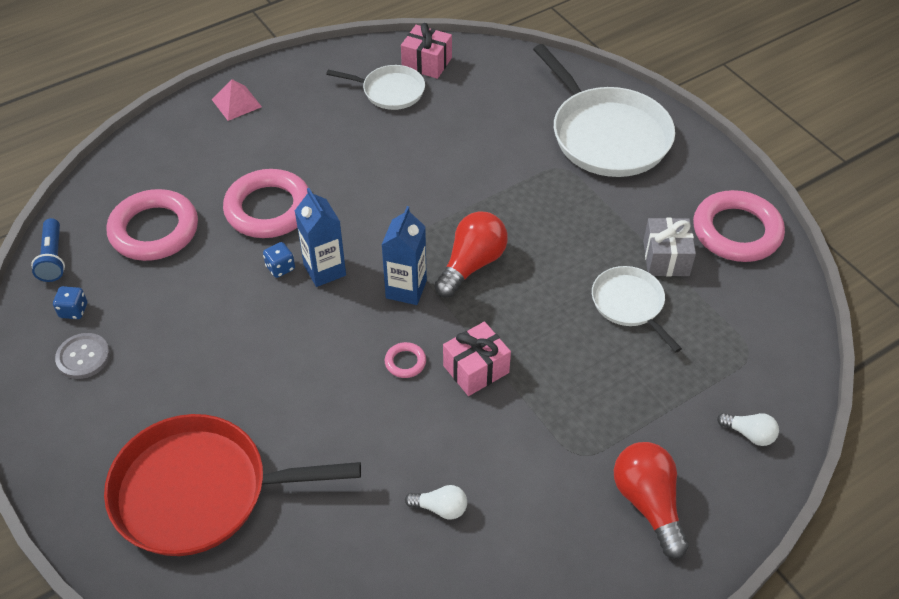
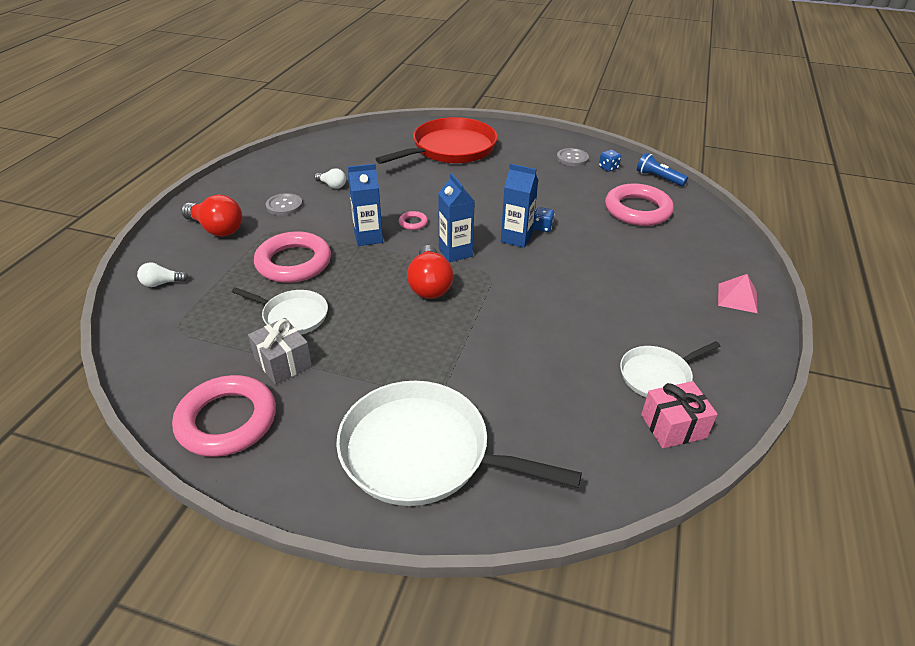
camera: 140 degrees right, 10 degrees down
pink ring [223,169,308,238] -> pink ring moved to [254,231,331,283]
white light bulb [405,485,467,519] -> white light bulb turned 120 degrees counterclockwise [315,168,346,189]
pink gift [443,322,511,396] -> blue carton [348,164,383,246]
none -> grey button [266,193,303,216]

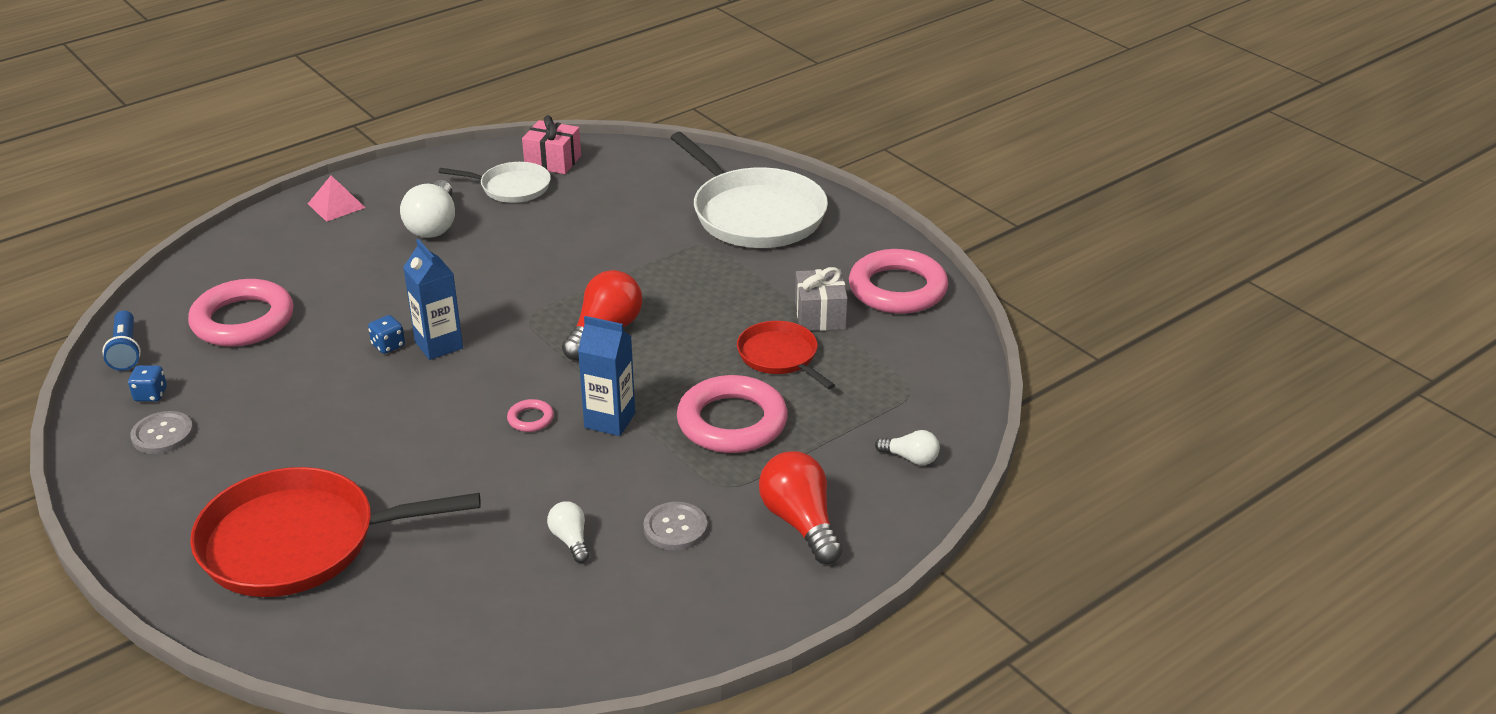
camera: 145 degrees left, 5 degrees down
white pan [232,287,328,335] -> red pan [737,321,835,389]
blue carton [438,173,475,262] -> none
none -> white light bulb [400,180,455,238]

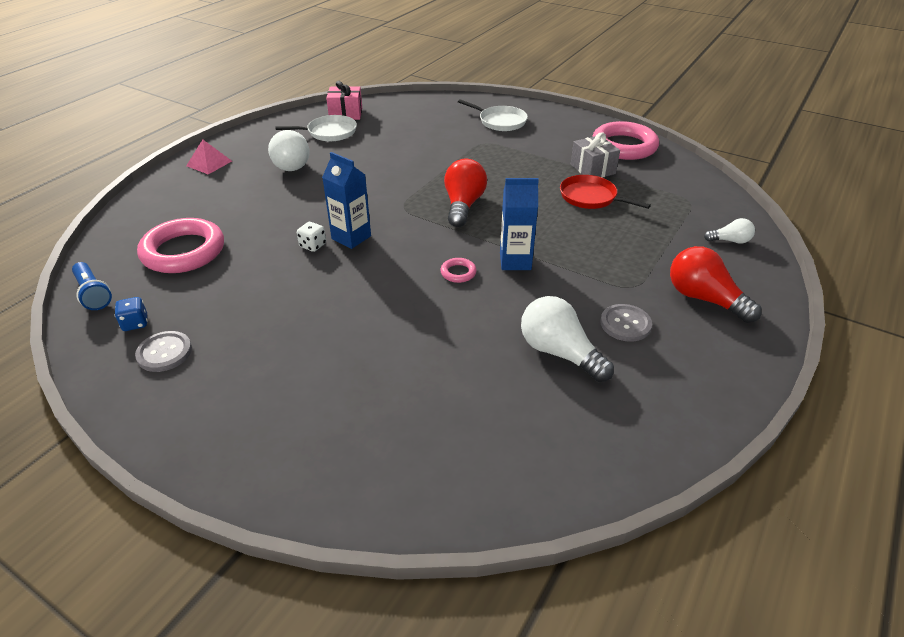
camera: 20 degrees left, 5 degrees up
red pan [190,467,481,597] -> none
blue dice [368,315,405,354] -> white dice [297,222,326,252]
white light bulb [547,501,590,563] -> white light bulb [521,296,614,382], size x1.85
white pan [670,132,828,248] -> white pan [458,99,528,131], size x0.54
pink ring [677,375,788,453] -> none

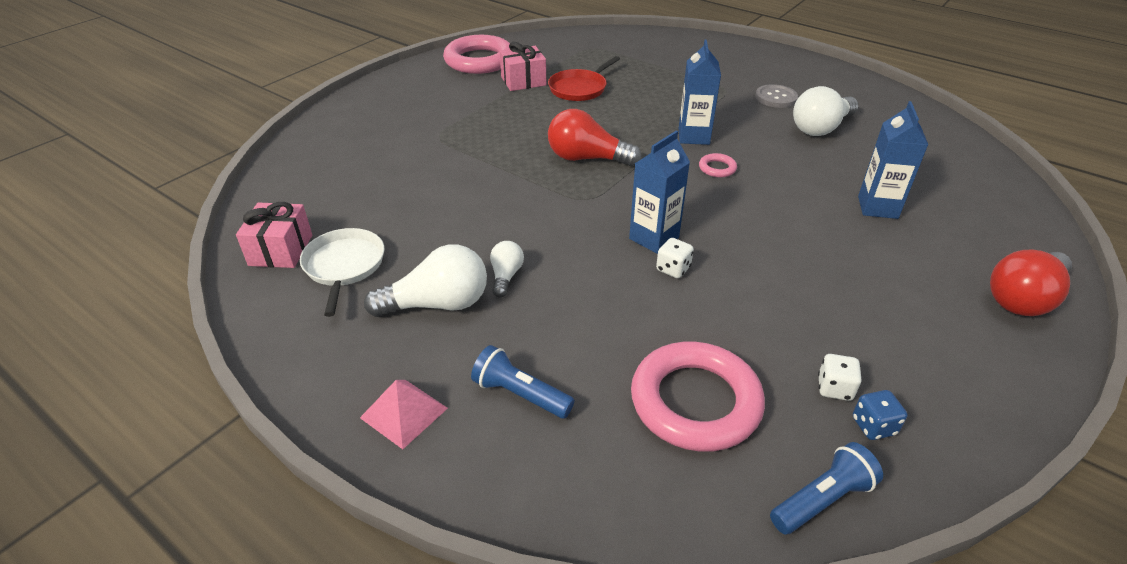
camera: 85 degrees left, 0 degrees up
grey button [135,331,192,372] -> none
white pan [458,99,528,131] -> none
grey gift [571,133,620,178] -> pink gift [500,42,546,91]
red light bulb [670,246,762,323] -> red light bulb moved to [990,250,1072,316]
white light bulb [704,218,755,244] -> white light bulb moved to [490,241,524,298]
none -> blue flashlight [471,345,575,418]
none -> white dice [818,354,861,401]
none -> blue carton [858,101,928,219]

